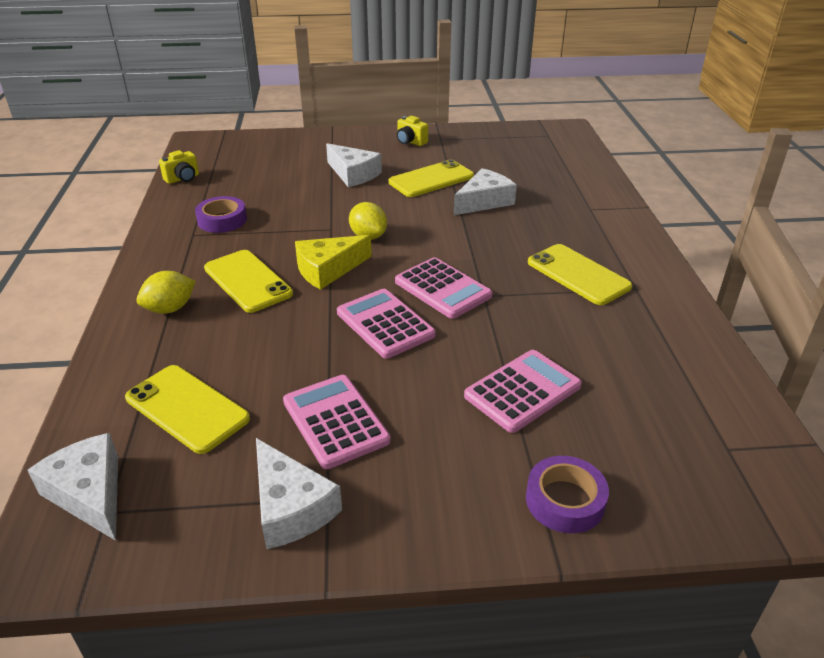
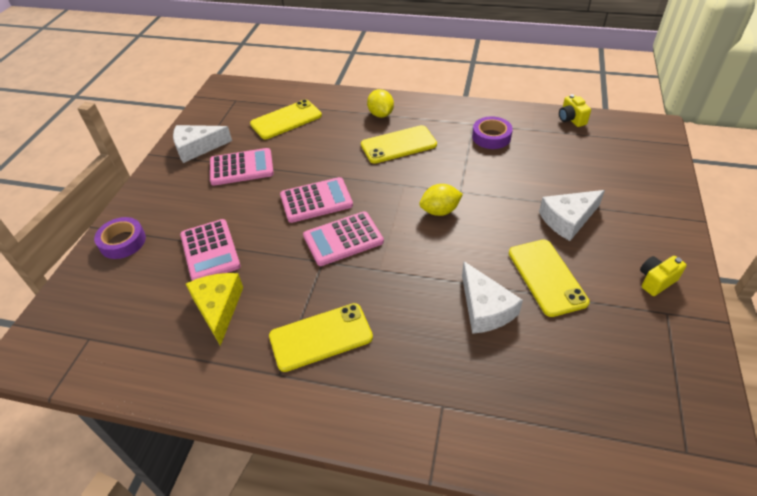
camera: 110 degrees right, 10 degrees up
white cheese [27,433,118,541] -> none
yellow cheese [295,235,372,290] -> yellow cheese moved to [186,273,243,346]

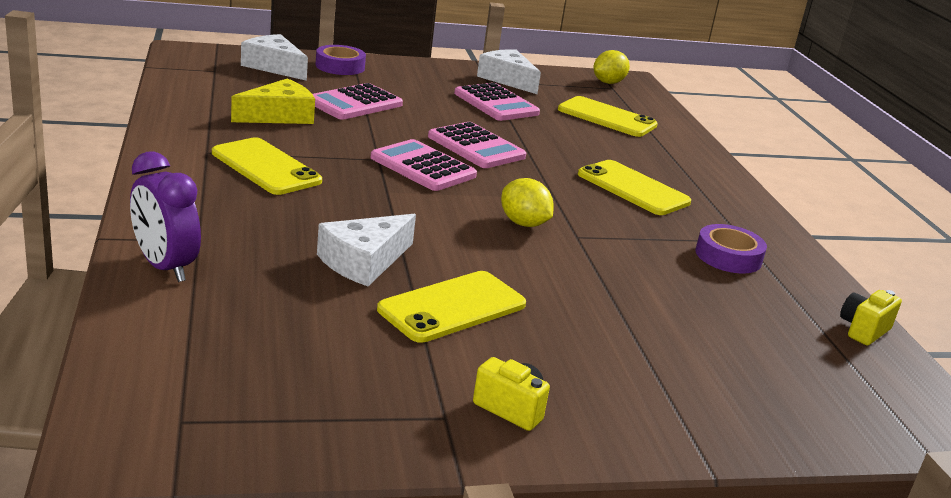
camera: 60 degrees right, 20 degrees down
yellow lemon [367,89,394,118] -> yellow lemon moved to [593,50,630,84]
white cheese [539,190,605,241] -> white cheese moved to [241,34,308,81]
none -> purple clock [130,151,201,282]

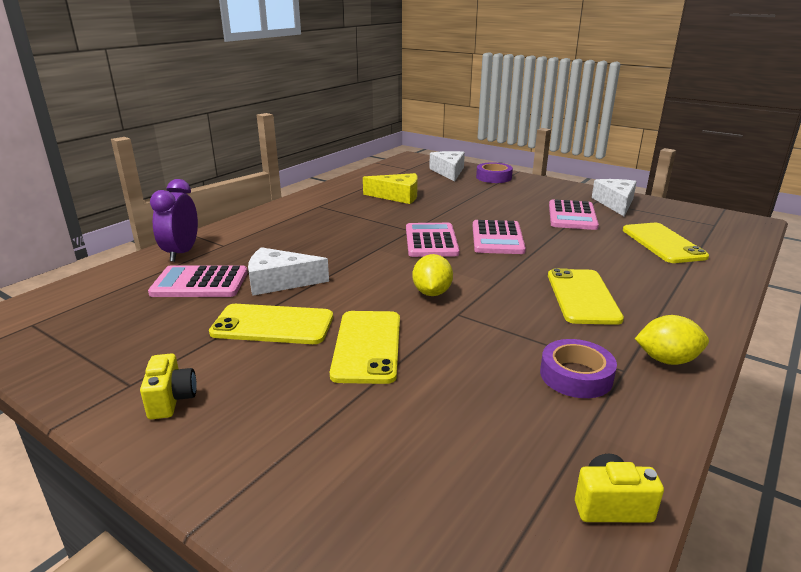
camera: 50 degrees right, 0 degrees up
yellow phone [212,137,322,195] -> yellow phone moved to [330,311,400,384]
pink calculator [313,83,403,120] -> pink calculator moved to [148,265,248,297]
yellow lemon [593,50,630,84] -> yellow lemon moved to [635,315,709,365]

